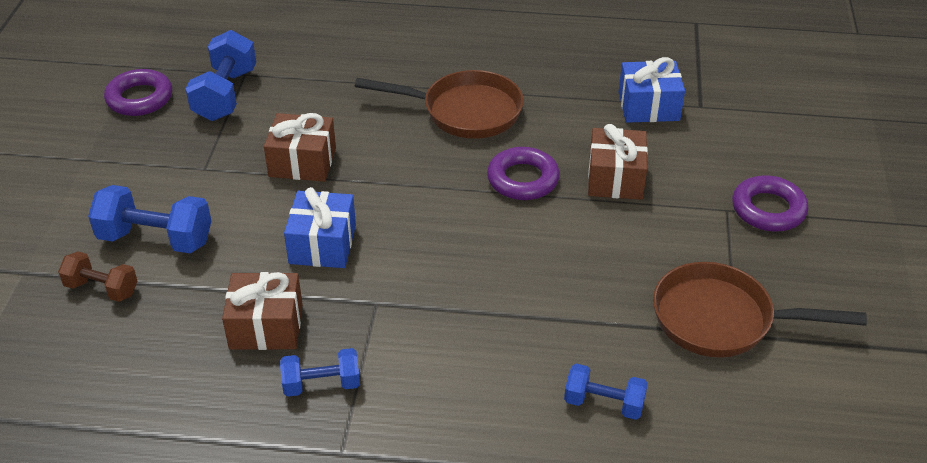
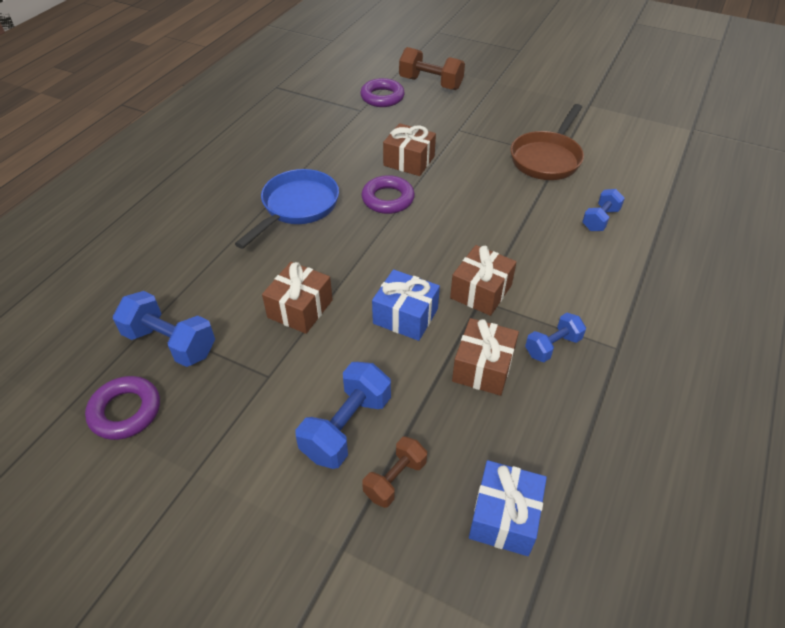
camera: 70 degrees left, 5 degrees up
blue dumbbell [280,348,360,397] -> blue dumbbell turned 45 degrees clockwise [525,313,586,362]
brown pan [355,70,524,139] -> blue pan [235,169,339,249]
blue gift [619,57,685,123] -> blue gift moved to [469,460,547,556]
purple ring [732,175,808,232] -> purple ring moved to [360,78,405,107]
none -> brown dumbbell [399,47,465,90]
none -> brown gift [450,245,517,316]

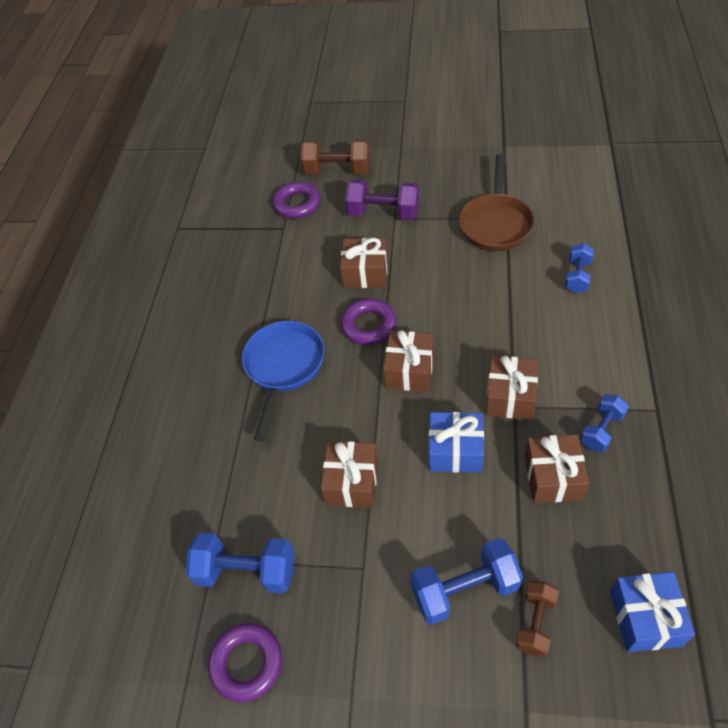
camera: 15 degrees left, 5 degrees up
blue dumbbell [296,362,391,469] -> blue dumbbell turned 60 degrees clockwise [410,538,523,625]
none -> purple dumbbell [345,180,419,220]
none -> brown gift [383,330,434,392]

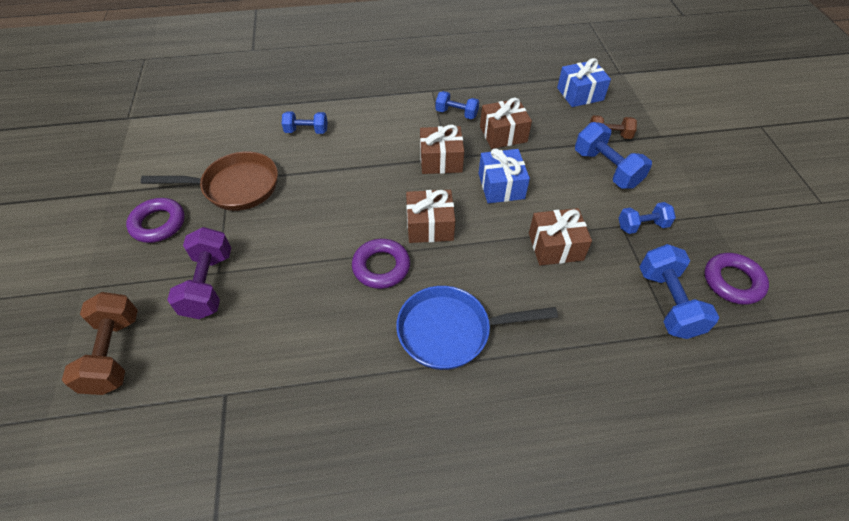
camera: 110 degrees left, 0 degrees up
purple ring [273,182,321,219] -> purple ring moved to [126,198,185,243]
brown gift [340,238,388,288] -> none
none -> blue dumbbell [619,202,676,234]

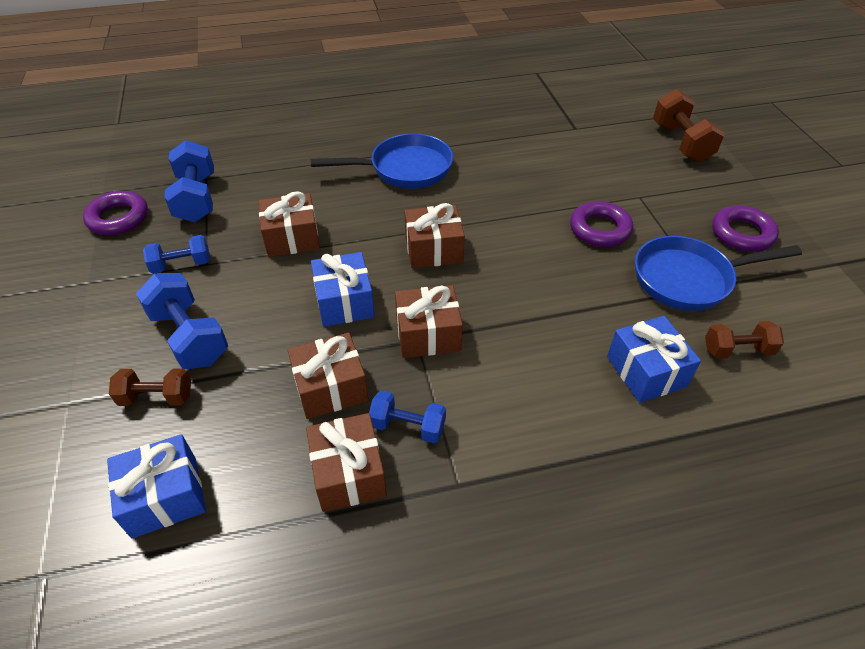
camera: 175 degrees right, 5 degrees down
brown pan [141,152,278,211] -> blue pan [635,236,802,311]
purple dumbbell [167,227,231,319] -> none
blue dumbbell [282,111,328,134] -> blue gift [607,316,701,403]
purple ring [352,239,410,289] -> purple ring moved to [570,201,633,247]
none -> brown gift [306,413,387,512]
none -> brown dumbbell [705,321,784,359]

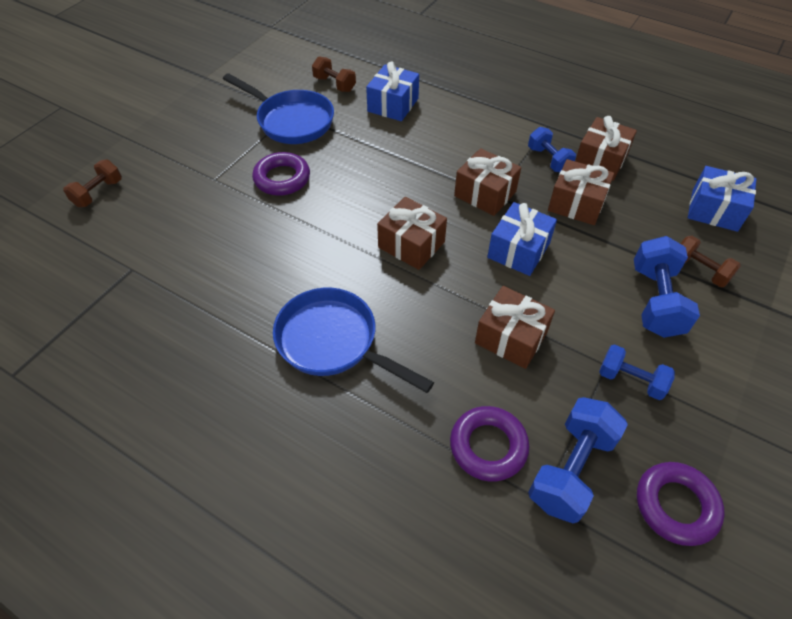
camera: 135 degrees left, 5 degrees up
brown dumbbell [653,89,725,162] -> brown dumbbell [63,159,122,207], size x0.62
purple ring [712,206,779,252] -> purple ring moved to [450,406,529,482]

